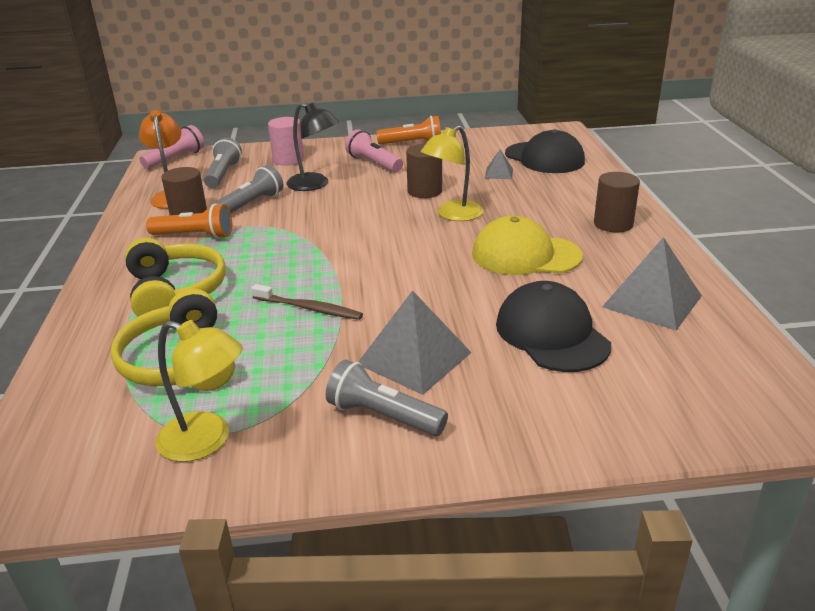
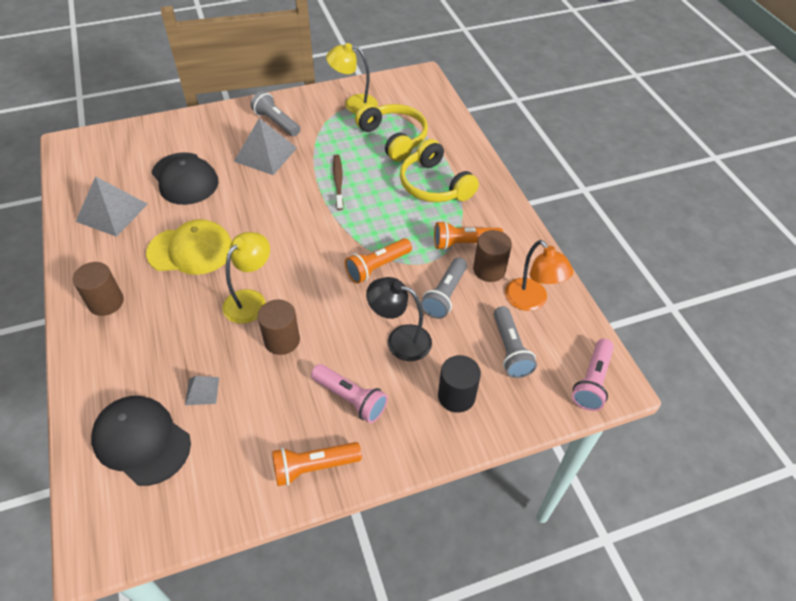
camera: 165 degrees right, 20 degrees up
brown toothbrush [251,284,363,320] -> brown toothbrush turned 75 degrees clockwise [333,154,343,210]
pink cylinder [268,117,304,166] -> black cylinder [438,355,481,413]
grey flashlight [326,360,448,436] -> grey flashlight turned 150 degrees counterclockwise [251,91,300,136]
none -> orange flashlight [345,238,412,284]

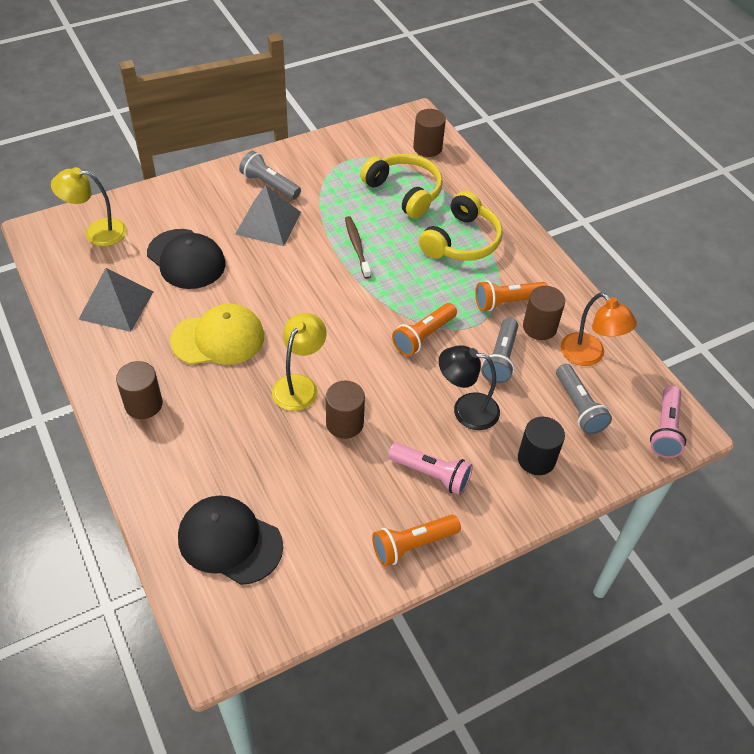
camera: 10 degrees left, 0 degrees up
grey pyramid [185,376,219,405] -> none
yellow lamp [326,43,378,114] -> yellow lamp moved to [51,167,127,246]
yellow headphones [400,139,479,202] -> yellow headphones turned 105 degrees counterclockwise [419,191,503,261]
none -> brown cylinder [413,109,446,157]

